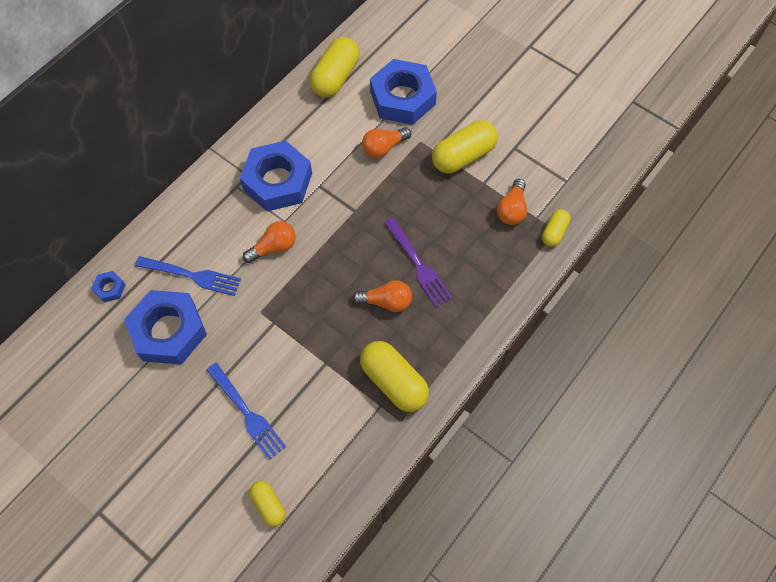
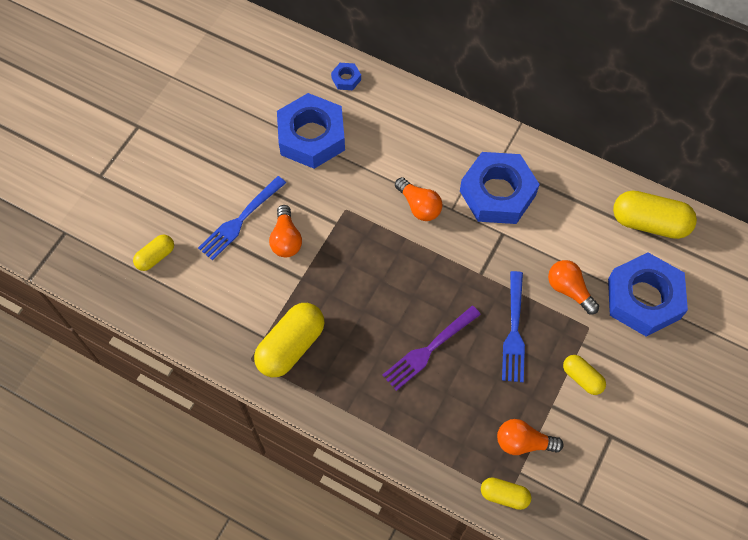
camera: 80 degrees right, 0 degrees up
blue fork [135,256,241,296] -> blue fork moved to [502,271,525,382]
orange light bulb [352,280,412,312] -> orange light bulb moved to [269,205,302,257]
yellow capsule [432,120,498,173] -> yellow capsule [563,355,606,395], size x0.55

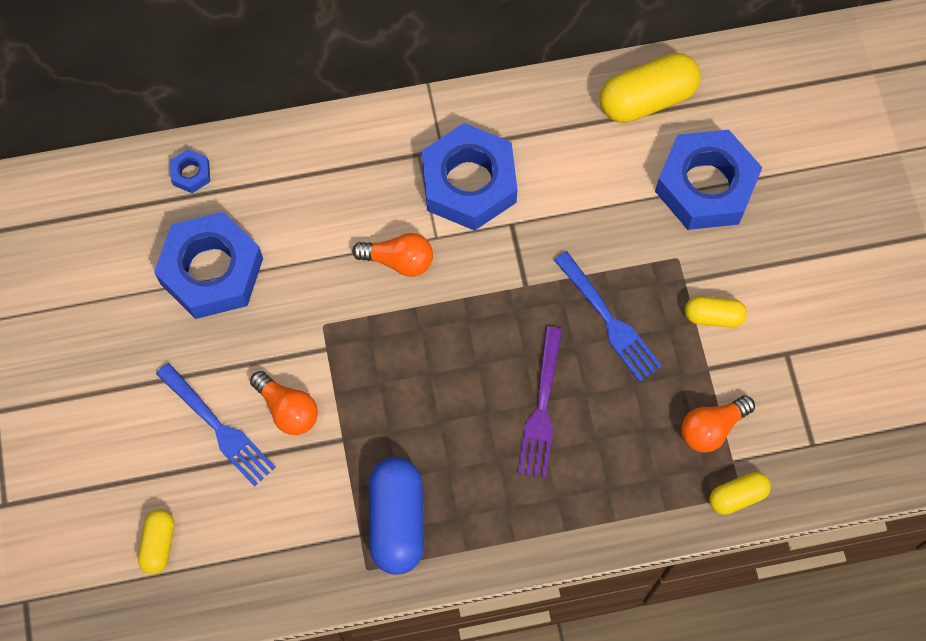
camera: 40 degrees left, 5 degrees up
blue fork [198,176,286,261] -> blue fork turned 45 degrees counterclockwise [156,363,276,487]
yellow capsule [254,303,325,377] -> blue capsule [369,457,424,574]
orange light bulb [548,260,599,314] -> none

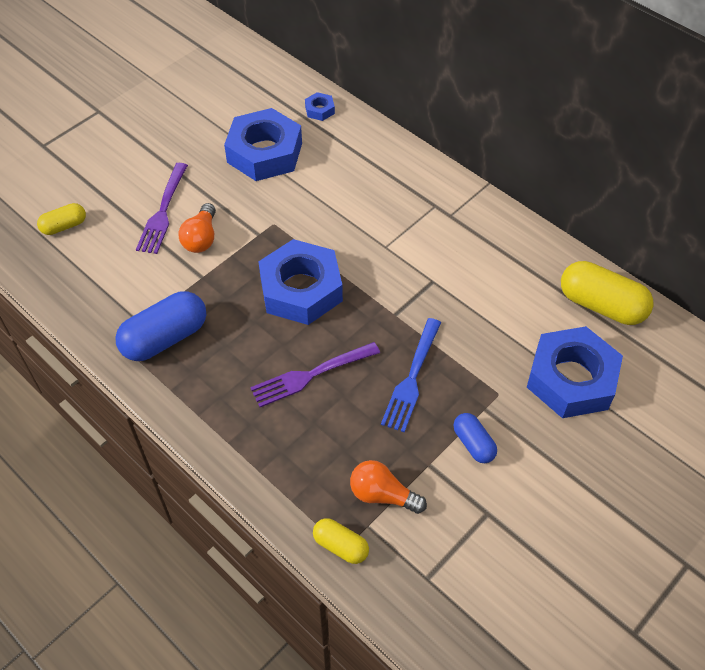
camera: 55 degrees right, 15 degrees down
blue fork [156,363,276,487] -> purple fork [136,163,188,254]
orange light bulb [352,233,433,277] -> none
blue nut [422,123,518,231] -> blue nut moved to [258,239,343,325]
yellow capsule [685,296,747,328] -> blue capsule [453,413,497,463]

